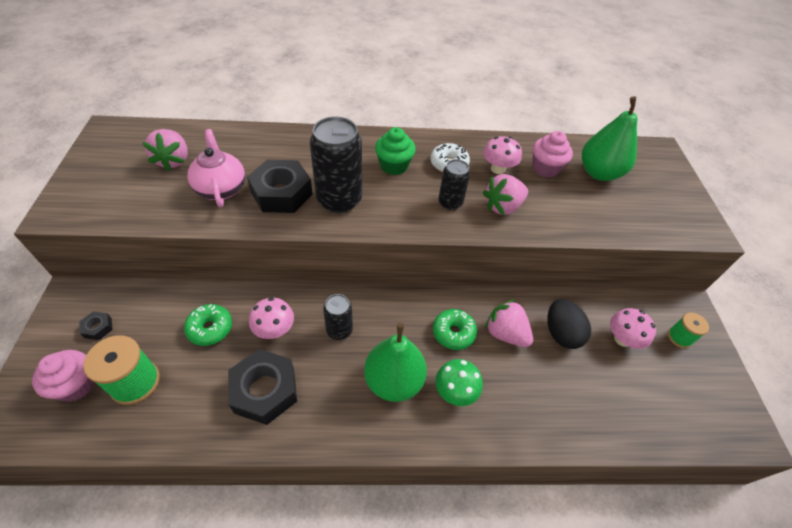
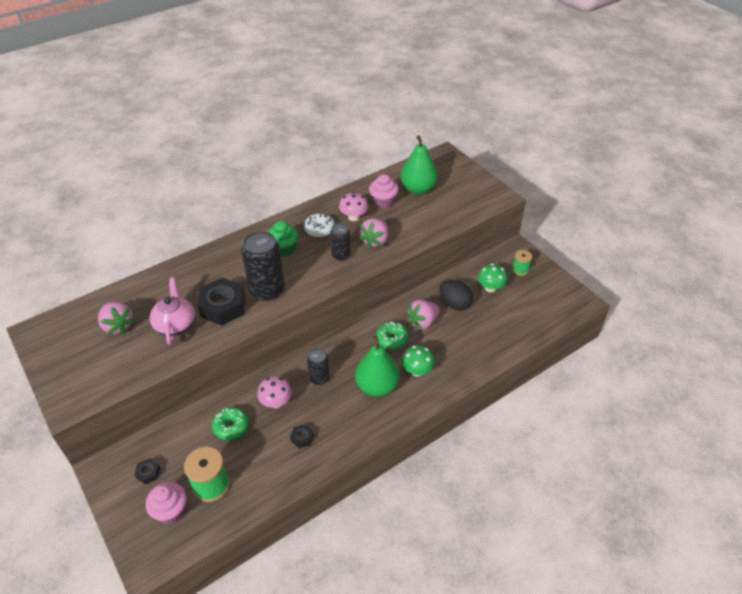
camera: 30 degrees left, 5 degrees down
pink teapot [187,129,245,207] -> pink teapot turned 45 degrees clockwise [150,278,196,345]
black nut [228,349,297,425] -> black nut [290,424,314,448], size x0.45
pink strawberry [485,299,533,347] -> pink strawberry turned 45 degrees counterclockwise [406,300,440,330]
pink mushroom [610,308,656,349] -> green mushroom [478,264,507,293]

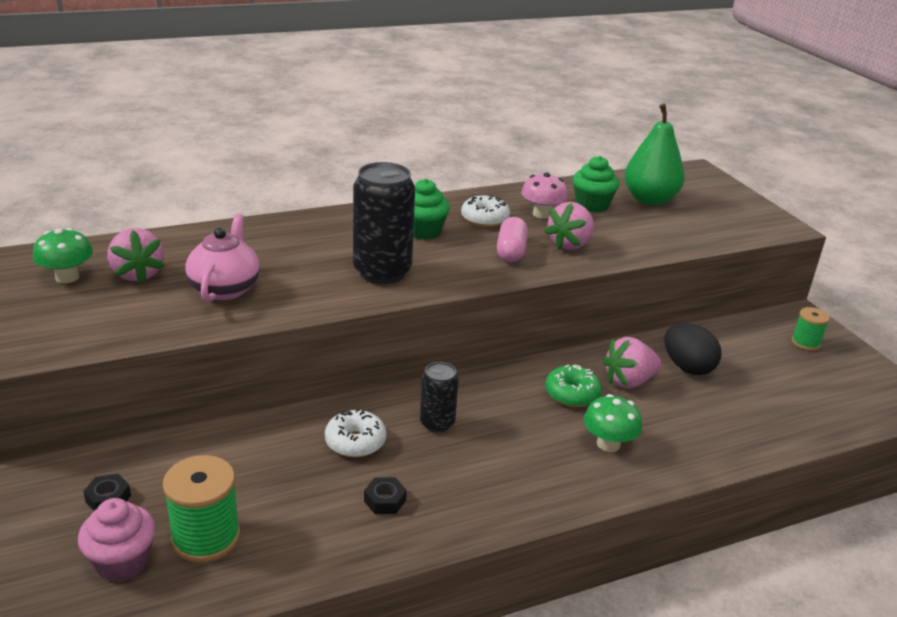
camera: 10 degrees right, 15 degrees down
black nut [198,278,245,325] -> none
green donut [212,407,249,440] -> none
pink mushroom [257,376,292,408] -> white donut [325,408,386,458]
black can [330,223,351,261] -> pink capsule [497,217,528,262]
green pear [355,336,400,397] -> none
pink cupcake [369,174,399,209] -> green cupcake [573,156,620,212]
green mushroom [478,264,507,293] -> green mushroom moved to [33,228,93,283]

